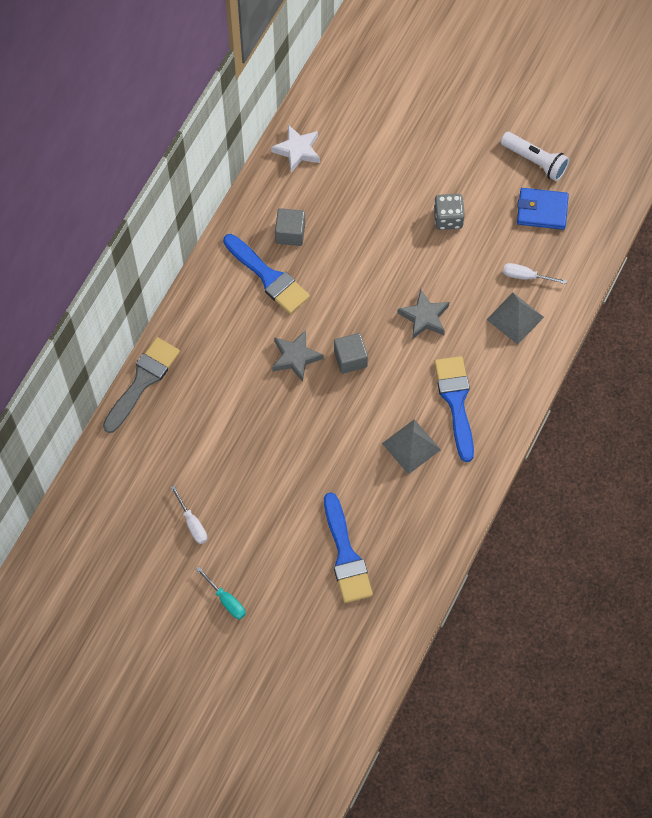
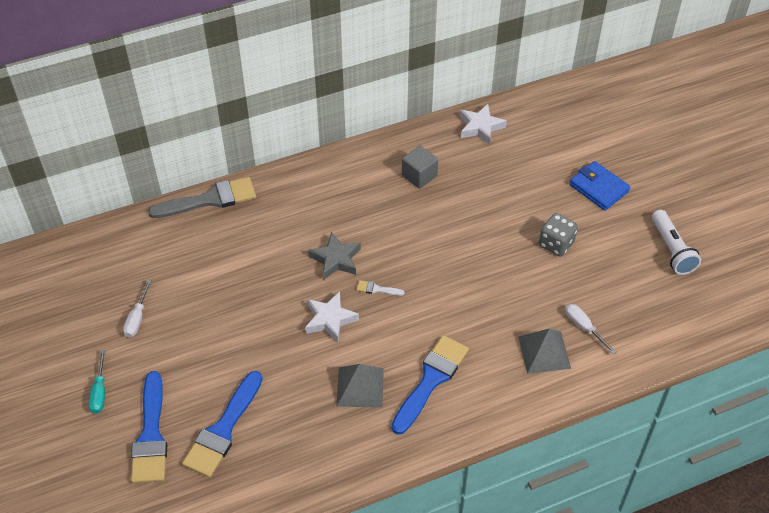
camera: 40 degrees right, 15 degrees down
blue brush [223,234,310,314] -> blue brush moved to [131,371,167,483]
grey cube [334,333,368,374] -> white brush [356,280,405,296]
grey star [397,289,449,339] -> none
blue wallet [517,188,569,230] -> blue wallet moved to [569,161,630,210]
none -> white star [305,291,359,343]

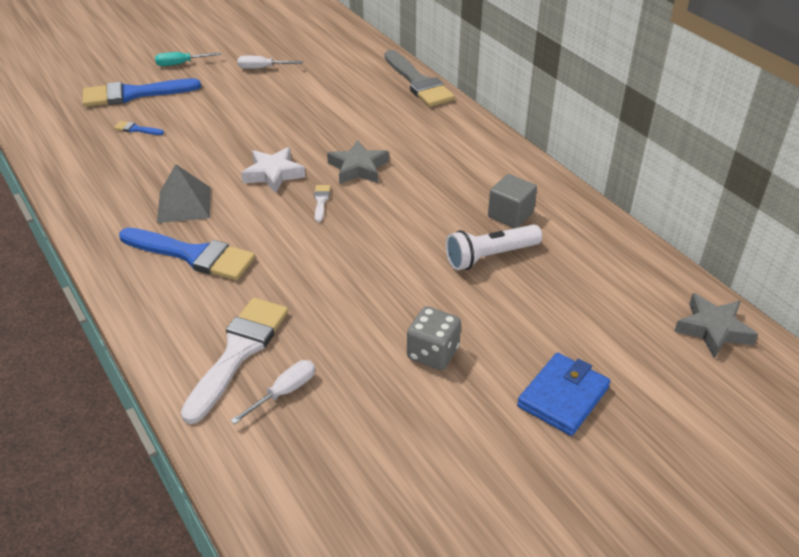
camera: 80 degrees right, 10 degrees down
blue brush [182,371,262,478] -> blue brush [114,121,164,135], size x0.42
white star [460,104,507,145] -> none
grey pyramid [518,328,571,374] -> white brush [181,298,288,424]
white flashlight [652,210,701,275] -> white flashlight moved to [445,224,542,271]
none -> grey star [674,293,758,358]

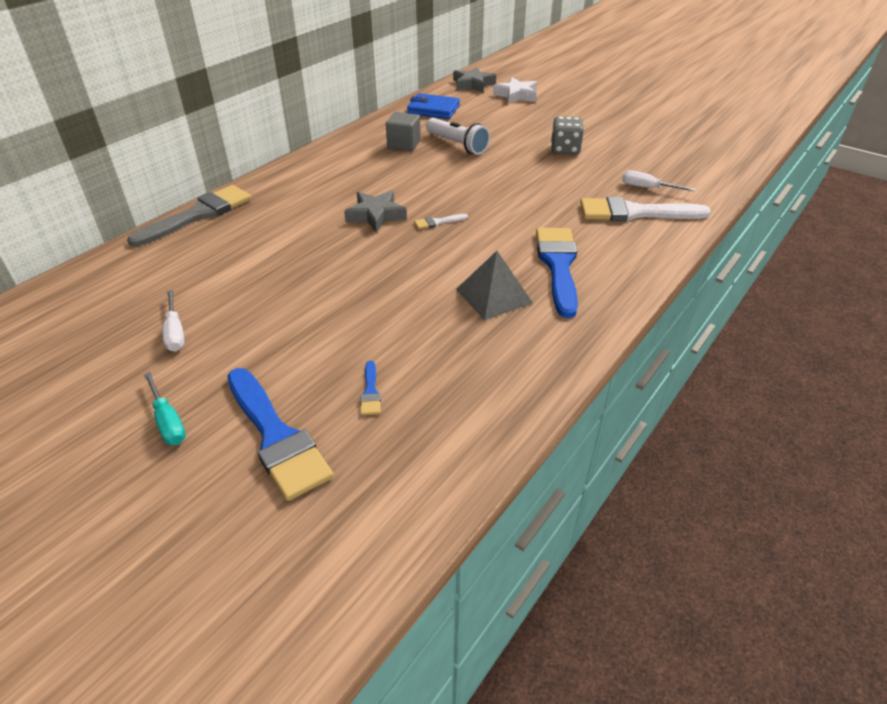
camera: 110 degrees left, 0 degrees up
white star [241,147,305,194] -> white star moved to [493,77,537,104]
blue wallet [517,353,610,436] -> blue wallet moved to [407,93,460,119]

